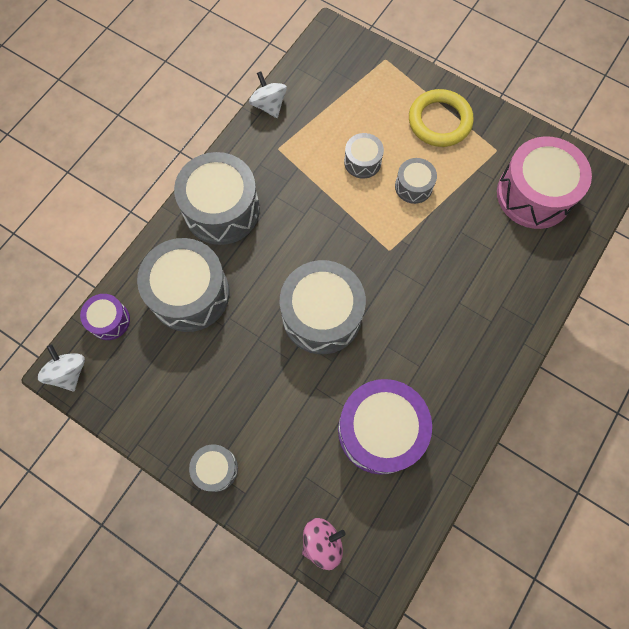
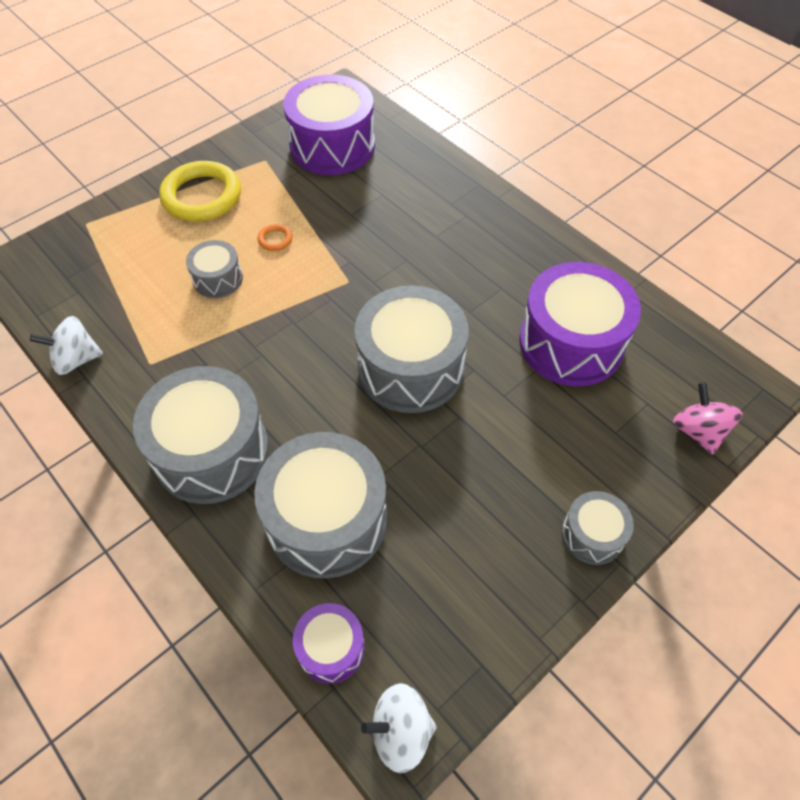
camera: 75 degrees left, 15 degrees down
grey drum [395,158,437,204] -> orange ring [258,224,293,251]
pink drum [497,136,592,229] -> purple drum [283,74,375,175]

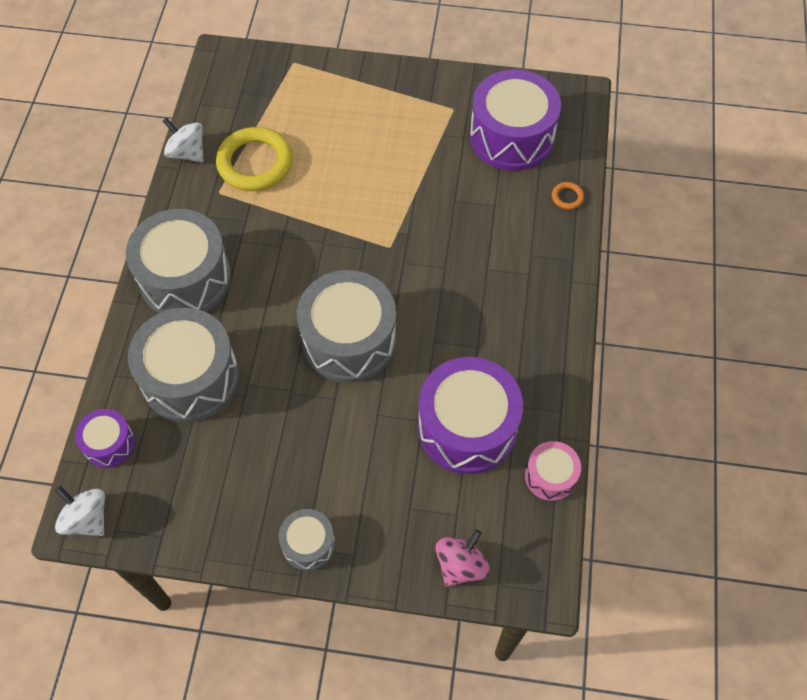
camera: 50 degrees right, 5 degrees up
yellow ring [159,161,241,222] -> yellow ring moved to [216,127,293,191]
grey drum [186,240,243,298] -> none
orange ring [258,224,293,251] -> orange ring moved to [552,182,584,210]
none -> pink drum [525,441,581,501]

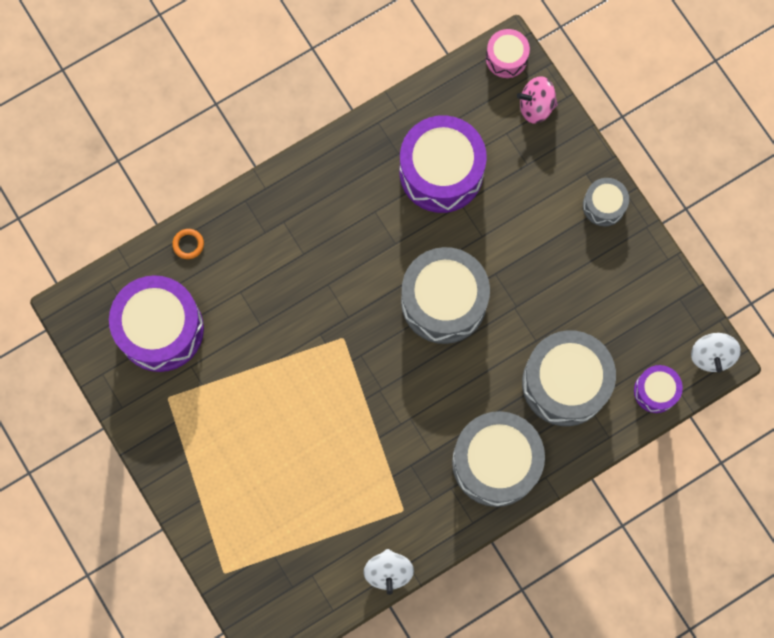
camera: 130 degrees left, 15 degrees up
yellow ring [216,127,293,191] -> none
pink drum [525,441,581,501] -> pink drum moved to [486,29,530,78]

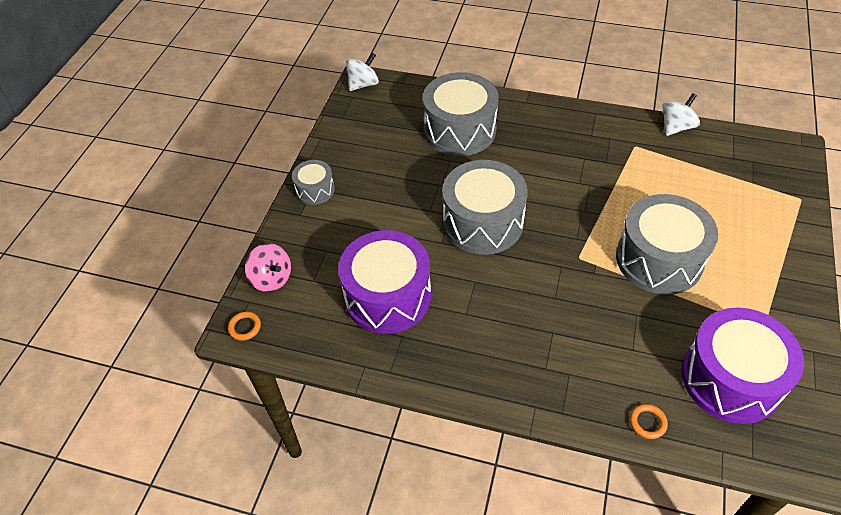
camera: 130 degrees left, 25 degrees down
grey drum [452,411,545,507] -> grey drum moved to [616,194,718,295]
pink drum [486,29,530,78] -> orange ring [228,311,261,341]
purple drum [634,365,683,413] -> none

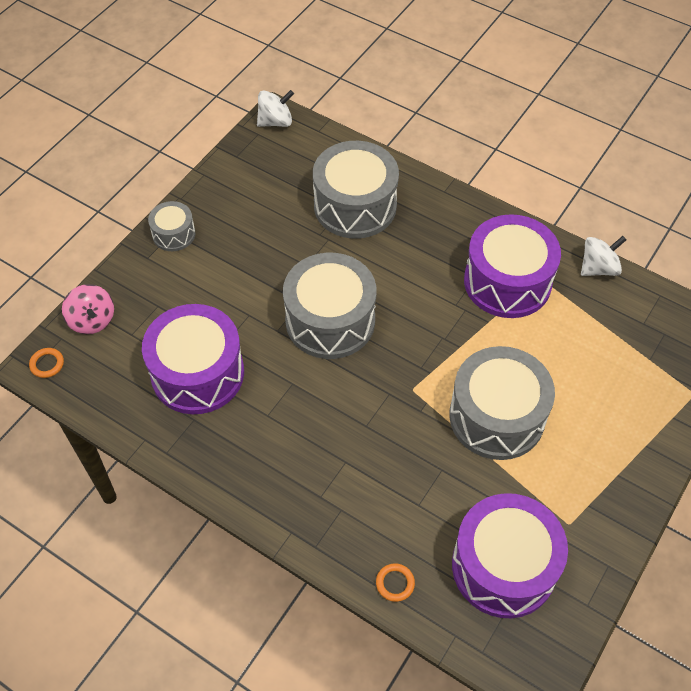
camera: 15 degrees right, 5 degrees up
none -> purple drum [464,214,561,318]

